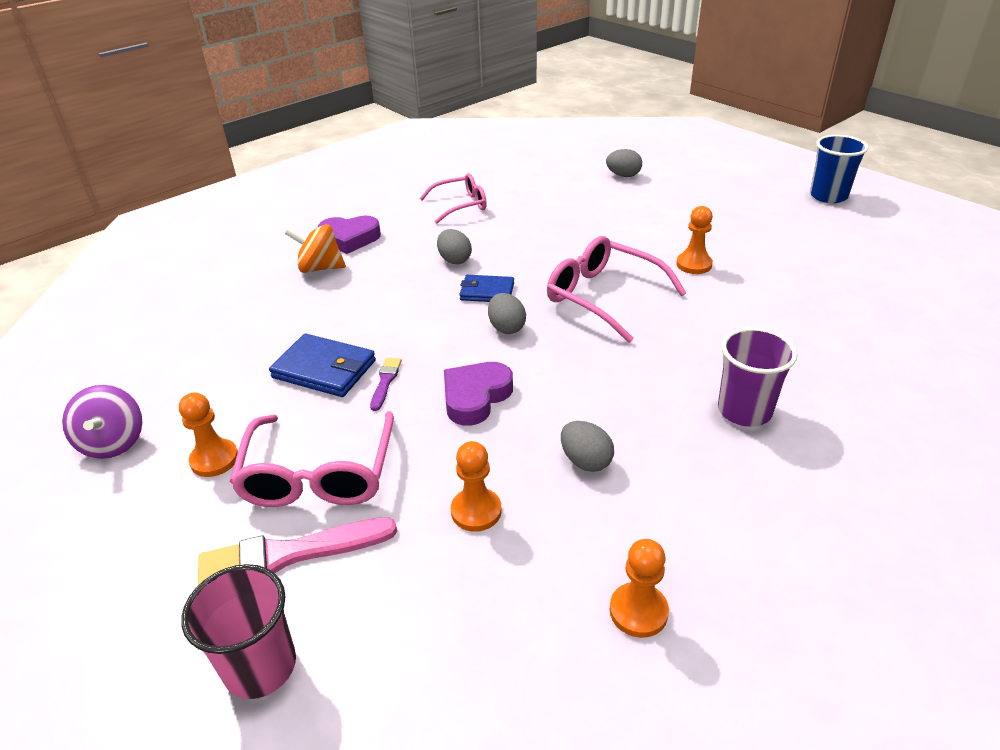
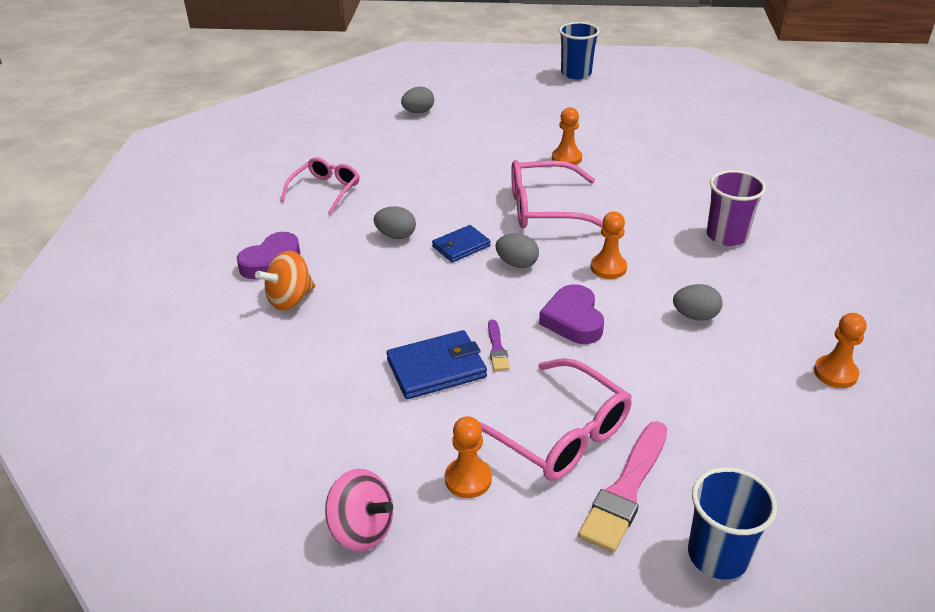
camera: 45 degrees left, 0 degrees up
purple spinning top [62,385,142,459] -> pink spinning top [325,469,393,551]
pink cup [181,564,296,699] -> blue cup [688,467,777,580]
purple brush [370,358,402,411] -> purple brush turned 150 degrees counterclockwise [488,320,510,371]
orange pawn [451,441,502,532] -> orange pawn moved to [591,212,627,279]

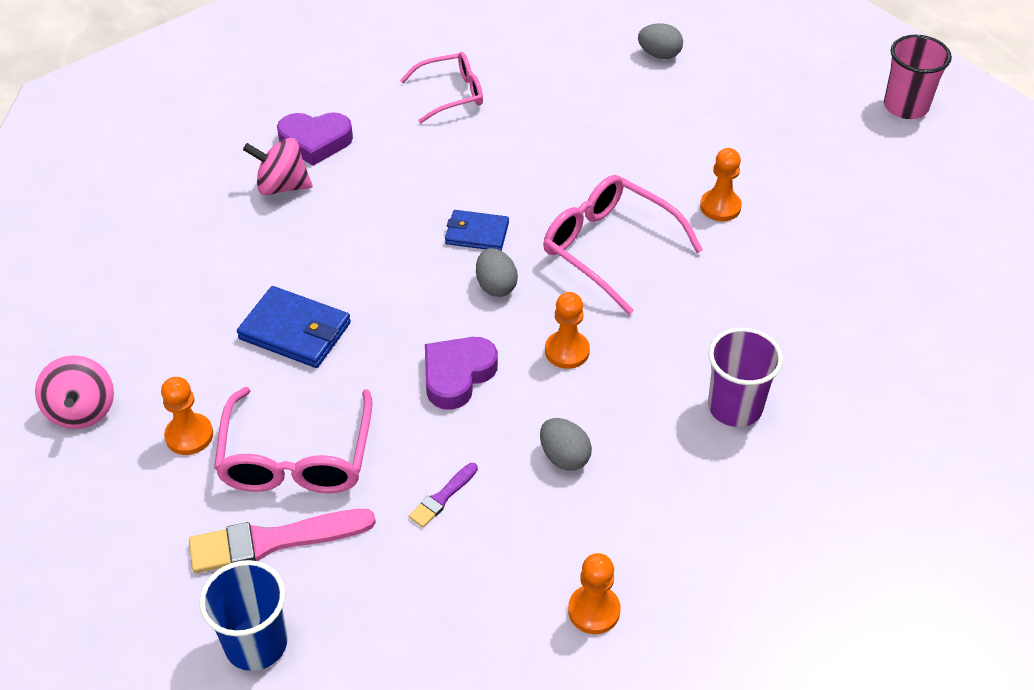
camera: 45 degrees right, 10 degrees up
orange spinning top [255,250,315,310] -> pink spinning top [243,138,313,195]
grey egg [374,206,416,239] -> none
purple brush [488,320,510,371] -> purple brush moved to [409,463,478,528]
blue cup [559,22,600,79] -> pink cup [884,35,952,119]

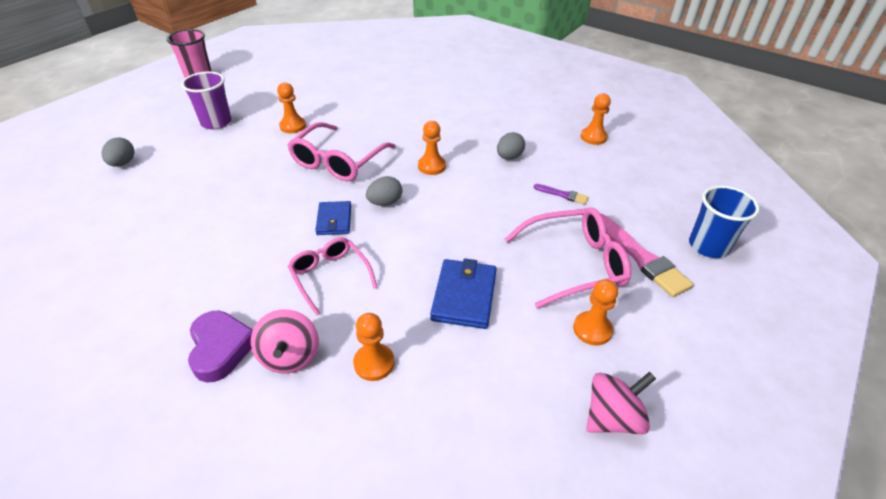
camera: 105 degrees left, 5 degrees down
pink glasses [400,52,483,123] -> pink glasses moved to [288,237,377,315]
purple heart [425,337,498,410] -> none
purple cup [708,328,783,427] -> purple cup moved to [181,71,232,129]
none -> orange pawn [353,313,394,381]

